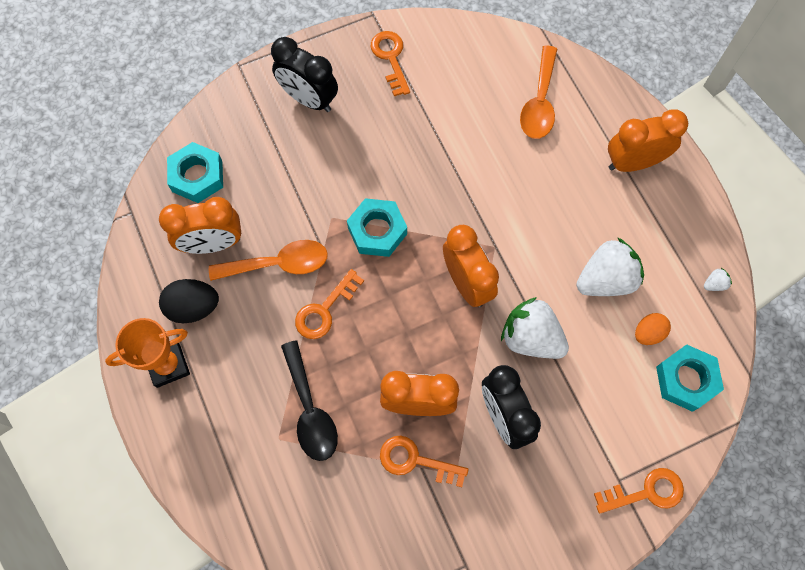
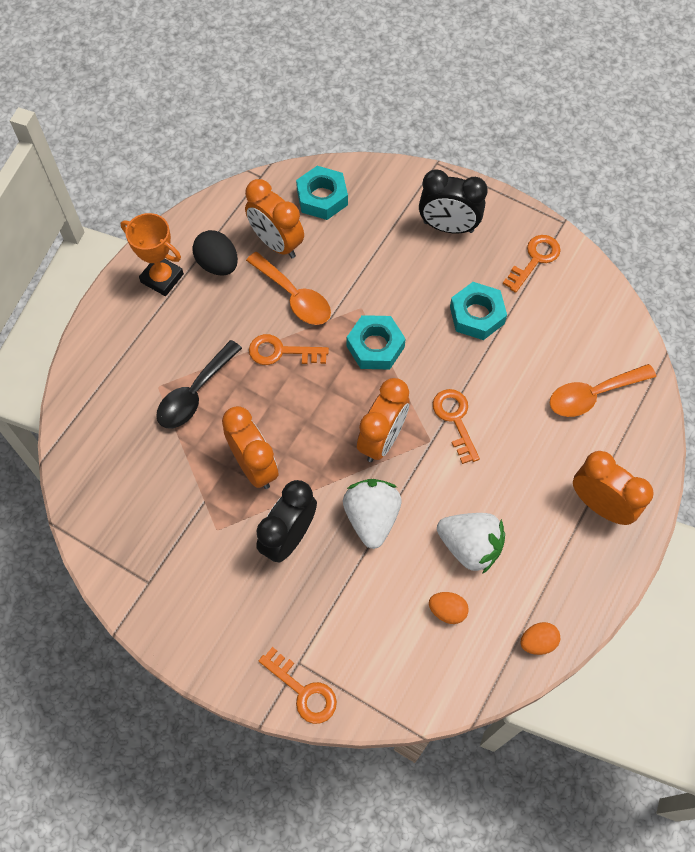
camera: 55 degrees right, 5 degrees down
black clock [271,37,338,112] -> black clock turned 75 degrees counterclockwise [419,169,488,233]
orange key [380,436,469,487] -> orange key moved to [433,389,480,464]
turquoise nut [656,344,724,412] -> turquoise nut moved to [450,282,507,340]
white strawberry [704,268,732,291] -> orange egg [521,622,560,655]

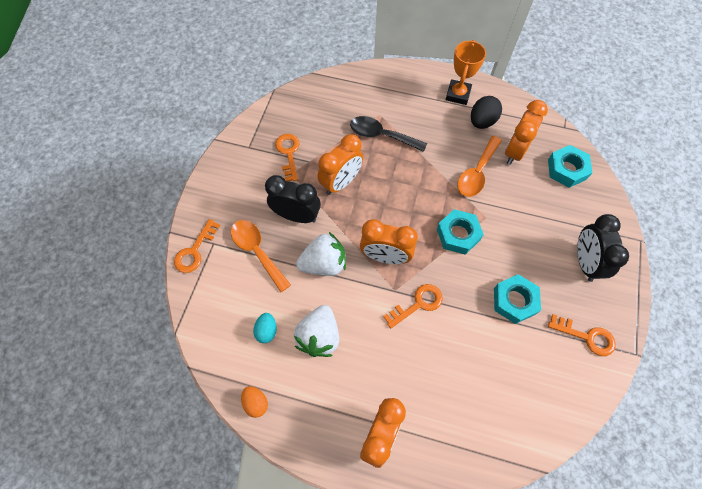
camera: 75 degrees right, 0 degrees up
orange key [249,334,329,365] -> orange key moved to [275,134,300,181]
orange egg [429,592,469,624] -> turquoise egg [253,313,277,343]
orange spoon [550,364,656,417] -> orange spoon moved to [231,220,291,292]

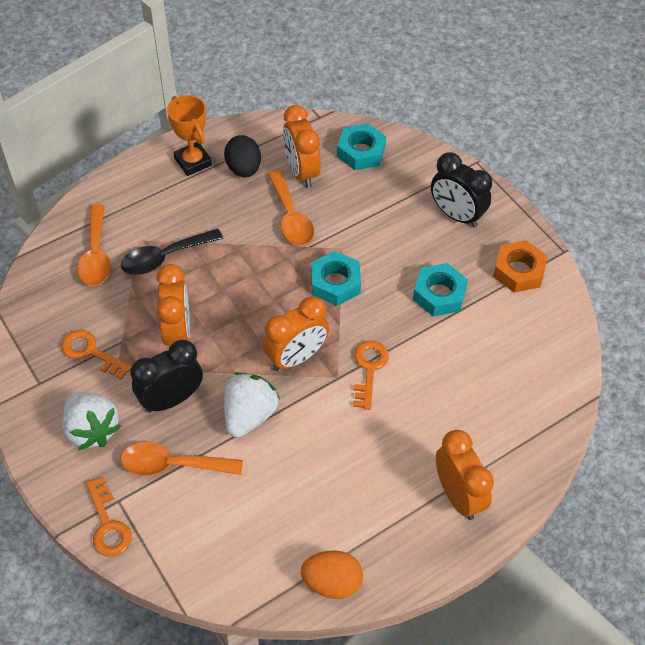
camera: 50 degrees left, 10 degrees down
orange egg [241,386,268,418] -> orange egg [301,550,363,599], size x1.52
turquoise egg [253,313,277,343] -> none
white strawberry [294,305,339,357] -> white strawberry moved to [63,392,121,450]
orange key [548,314,616,356] -> orange nut [493,240,548,293]
none -> orange spoon [77,204,111,286]

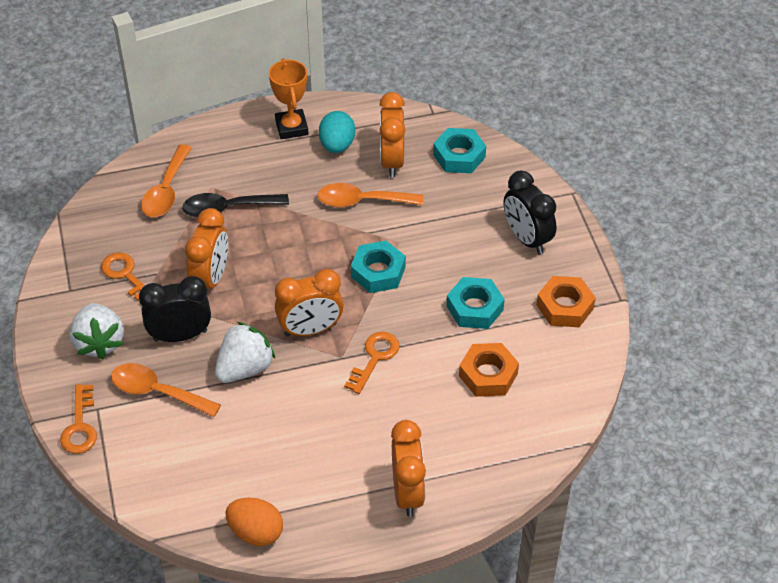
camera: 20 degrees right, 5 degrees down
black egg [224,135,261,177] -> turquoise egg [319,111,355,153]
orange spoon [268,171,314,246] -> orange spoon turned 90 degrees clockwise [317,183,423,207]
none -> orange nut [459,343,519,397]

